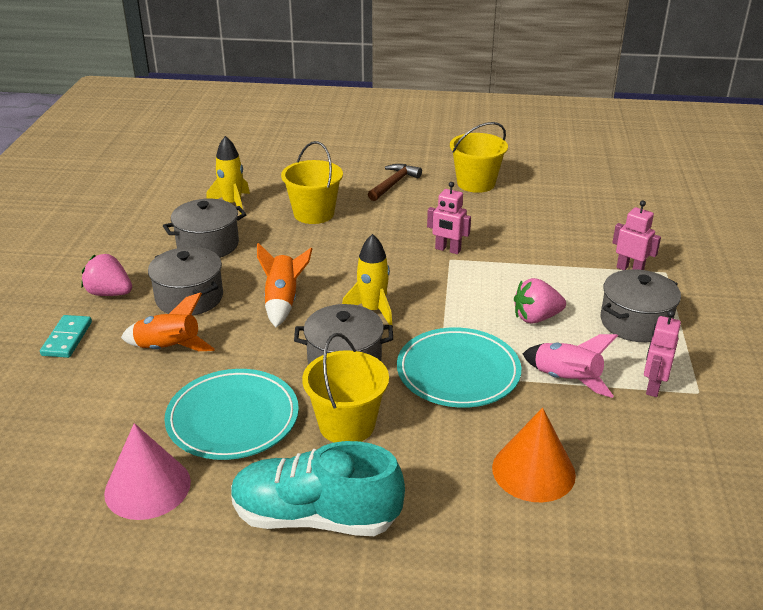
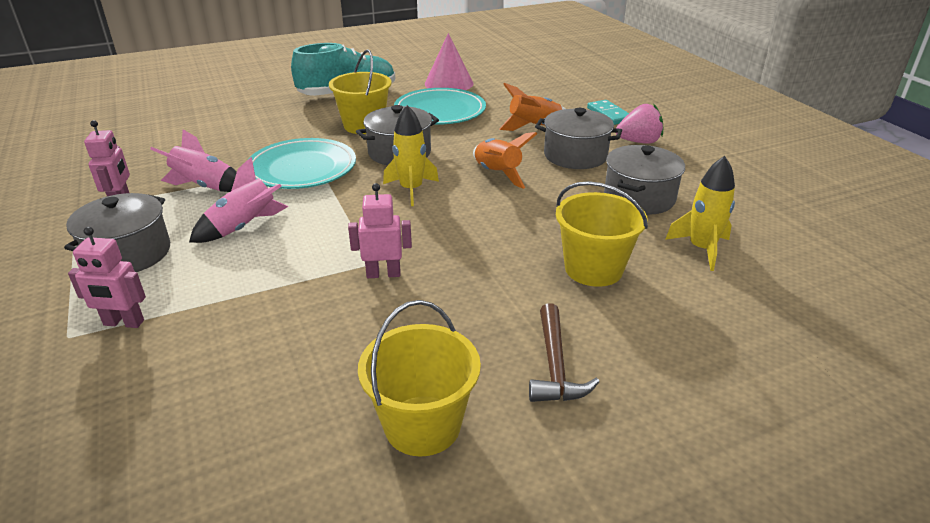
camera: 150 degrees right, 0 degrees up
orange cone [492,408,576,502] -> none
pink strawberry [514,278,566,324] -> pink rocket [189,157,288,243]

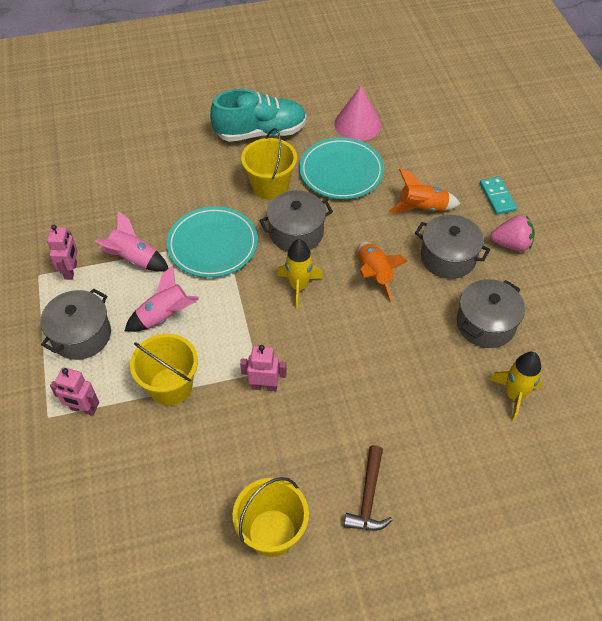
camera: 10 degrees right, 20 degrees up
yellow bucket [556,181,648,287] -> yellow bucket moved to [130,333,198,406]

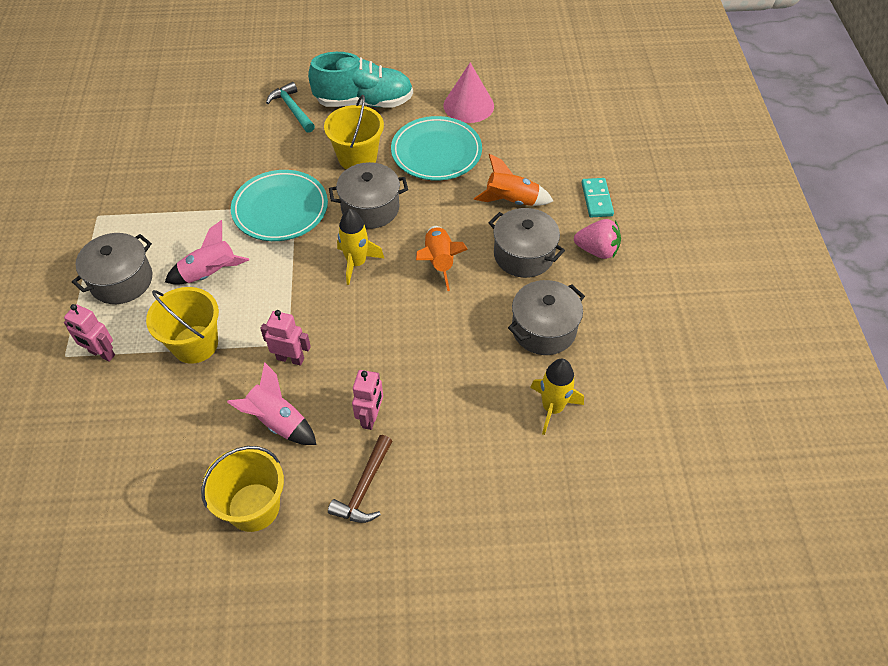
camera: 10 degrees right, 0 degrees up
pink robot [47,225,78,280] -> pink robot moved to [352,370,383,430]
pink rocket [94,211,169,272] -> pink rocket moved to [227,362,317,445]
none -> turquoise hammer [266,82,315,133]

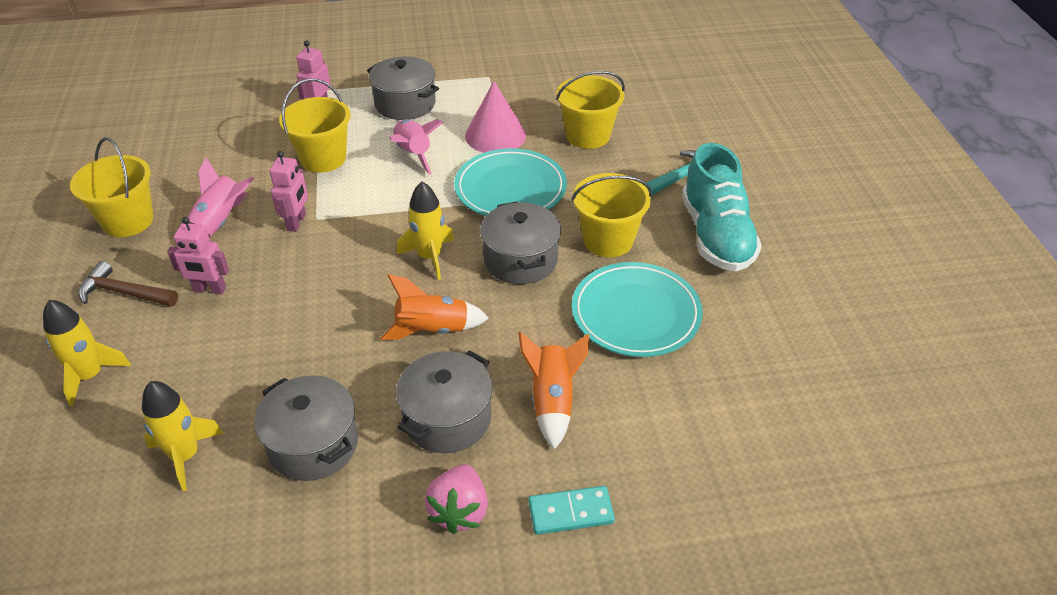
camera: 85 degrees right, 10 degrees down
pink cone [444,63,494,123] -> pink cone moved to [465,81,526,153]
none -> yellow rocket [43,300,131,407]
none -> yellow bucket [556,71,625,149]

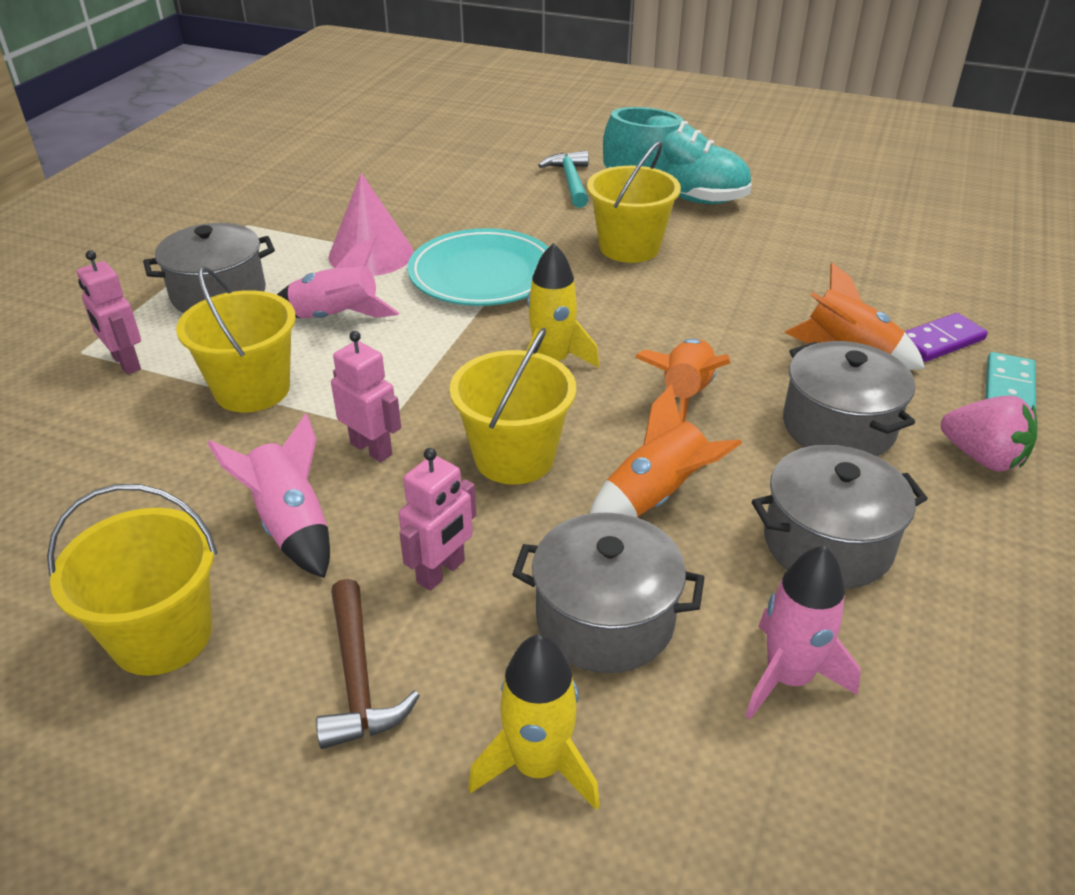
camera: 60 degrees left, 5 degrees down
brown hammer [78,261,178,306] -> brown hammer turned 60 degrees counterclockwise [316,579,420,749]
yellow rocket [142,381,224,491] -> pink rocket [745,545,861,719]
grey pot [480,201,561,284] -> grey pot moved to [512,512,705,673]
yellow bucket [556,71,625,149] -> yellow bucket moved to [450,328,576,484]
turquoise plate [572,262,703,357] -> none
none -> orange rocket [590,384,742,517]
none -> purple domino [905,313,988,362]

